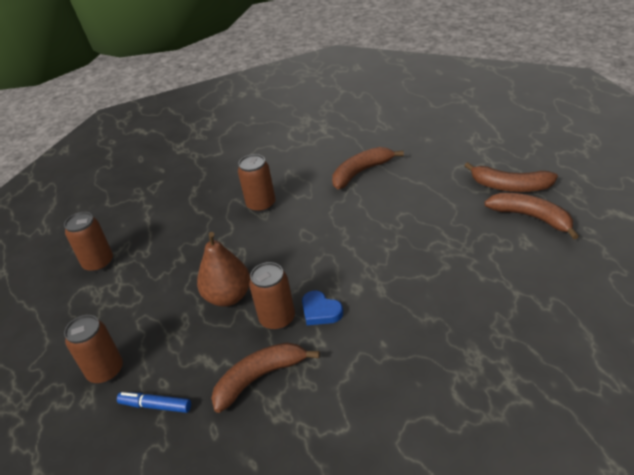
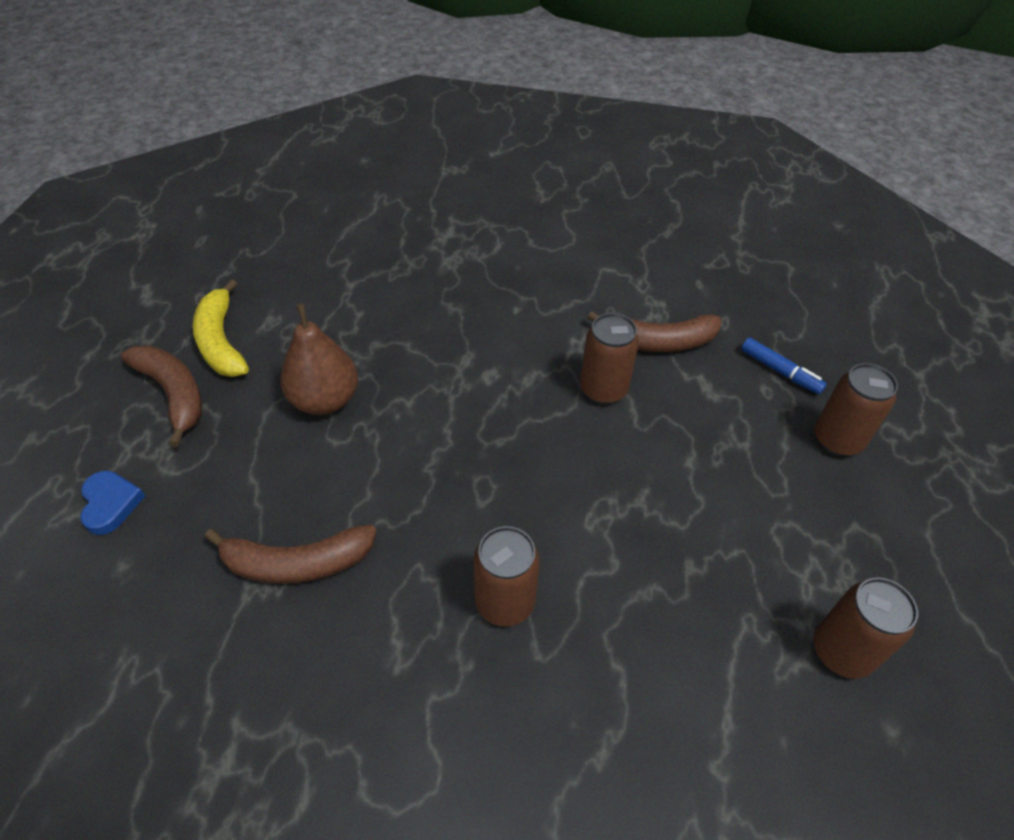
camera: 155 degrees left, 10 degrees up
brown pear [197,232,250,307] -> brown pear moved to [280,304,358,415]
blue heart [302,291,343,325] -> blue heart moved to [80,471,145,535]
brown banana [484,193,579,240] -> yellow banana [193,279,249,377]

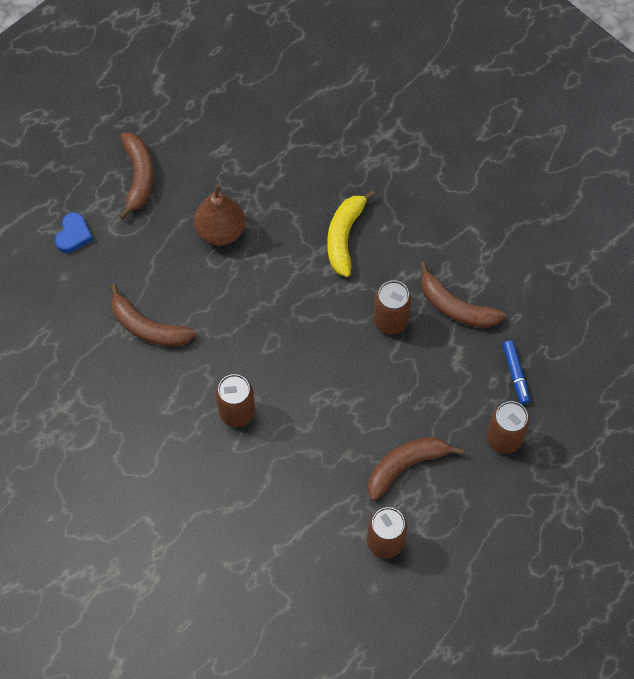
camera: 35 degrees right, 15 degrees up
yellow banana [193,279,249,377] -> yellow banana moved to [327,190,376,277]
none -> brown banana [368,437,463,501]

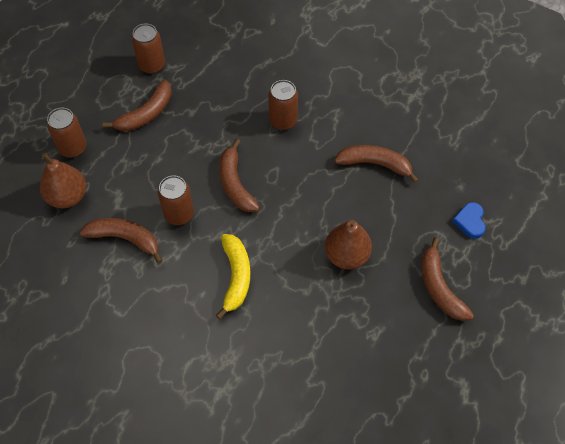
camera: 165 degrees right, 5 degrees down
blue marker [503,340,530,404] -> brown pear [40,153,86,208]
none -> brown banana [219,139,260,212]

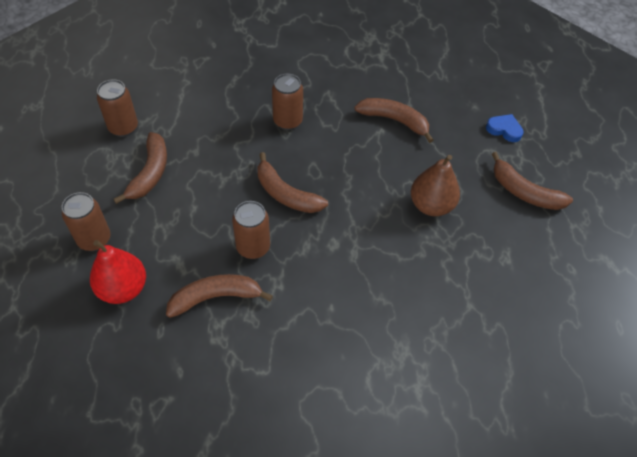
camera: 35 degrees left, 5 degrees down
brown pear [40,153,86,208] -> red pear [90,240,146,304]
yellow banana [216,234,250,320] -> none
brown banana [334,145,419,183] -> brown banana turned 45 degrees clockwise [354,98,433,143]
blue heart [452,202,486,239] -> blue heart turned 150 degrees clockwise [486,114,524,142]

